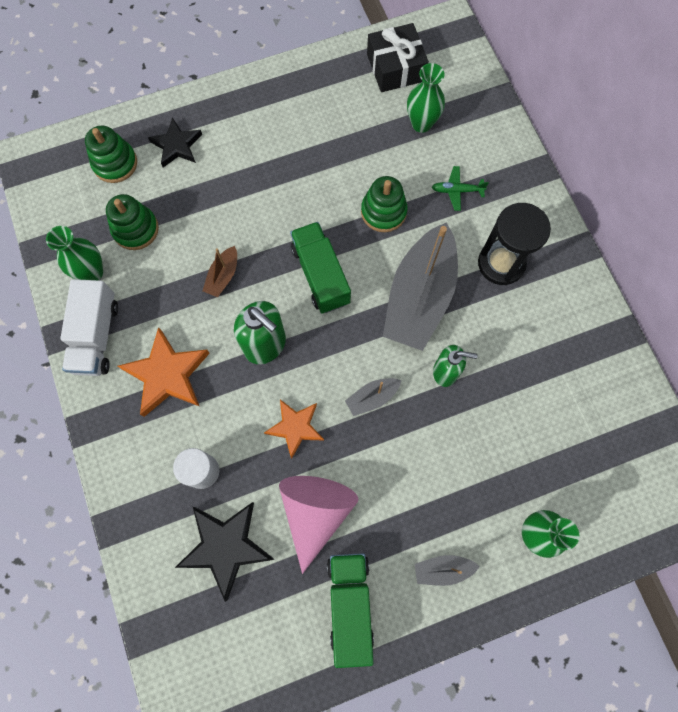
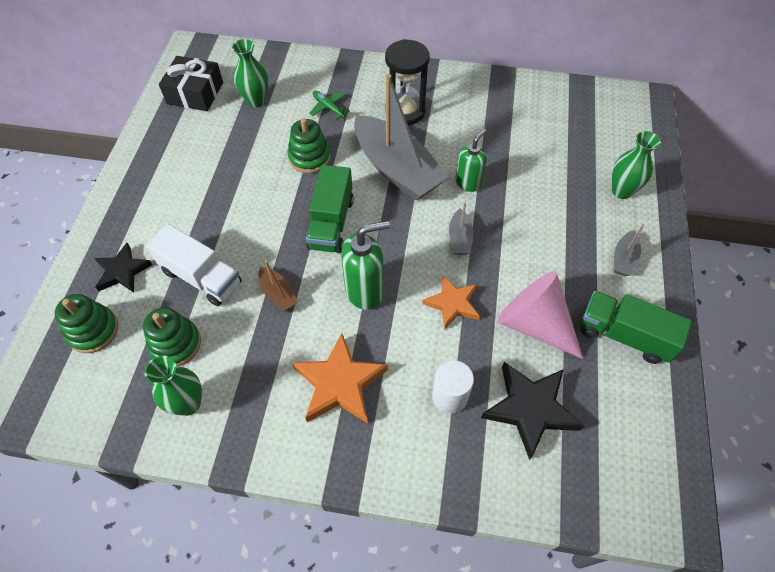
camera: 60 degrees left, 15 degrees down
white truck [60,279,118,376] -> white truck moved to [146,224,242,306]
green truck [290,222,351,313] -> green truck turned 90 degrees counterclockwise [306,165,354,253]
green plane [432,166,489,211] -> green plane turned 105 degrees clockwise [309,91,350,120]

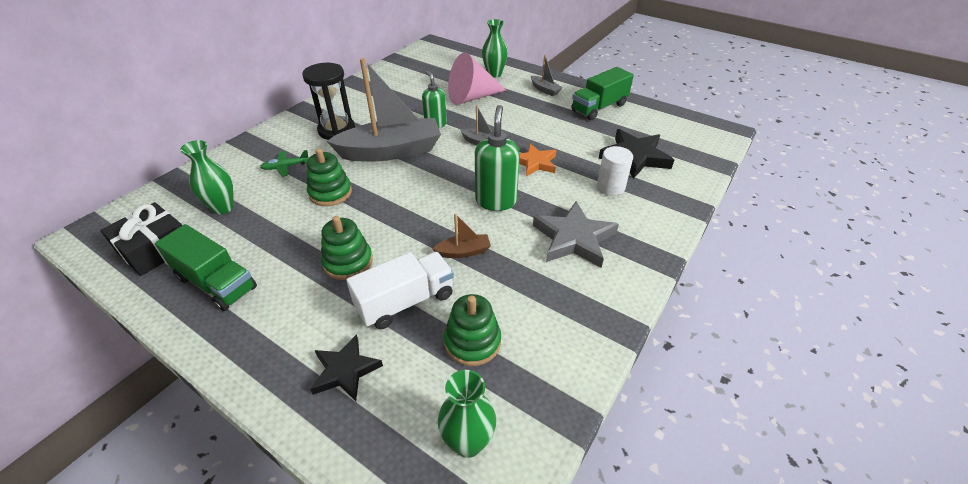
camera: 65 degrees left, 15 degrees down
green stacking toy [55,294,118,353] -> green stacking toy moved to [321,216,373,280]
green vase [145,356,202,416] -> green vase moved to [438,370,496,458]
orange star [292,333,388,424] -> grey star [533,201,619,268]
green truck [306,165,354,253] -> green truck moved to [155,224,257,311]
pink cone [498,271,583,359] -> pink cone moved to [448,52,506,105]

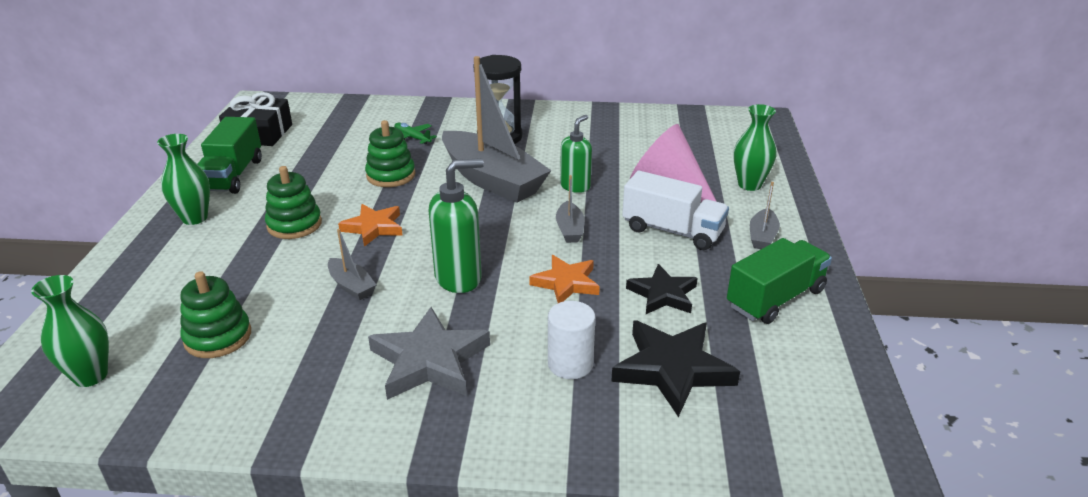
camera: 60 degrees right, 10 degrees down
green vase [180,140,234,214] -> green vase moved to [157,134,210,225]
black star [310,334,383,401] -> black star moved to [626,264,698,314]
white truck [346,252,454,329] -> white truck moved to [622,171,729,250]
brown boat [432,214,491,258] -> grey boat [328,229,376,300]
green truck [571,67,634,120] -> green truck turned 120 degrees clockwise [727,238,832,324]
none -> orange star [338,204,403,247]

